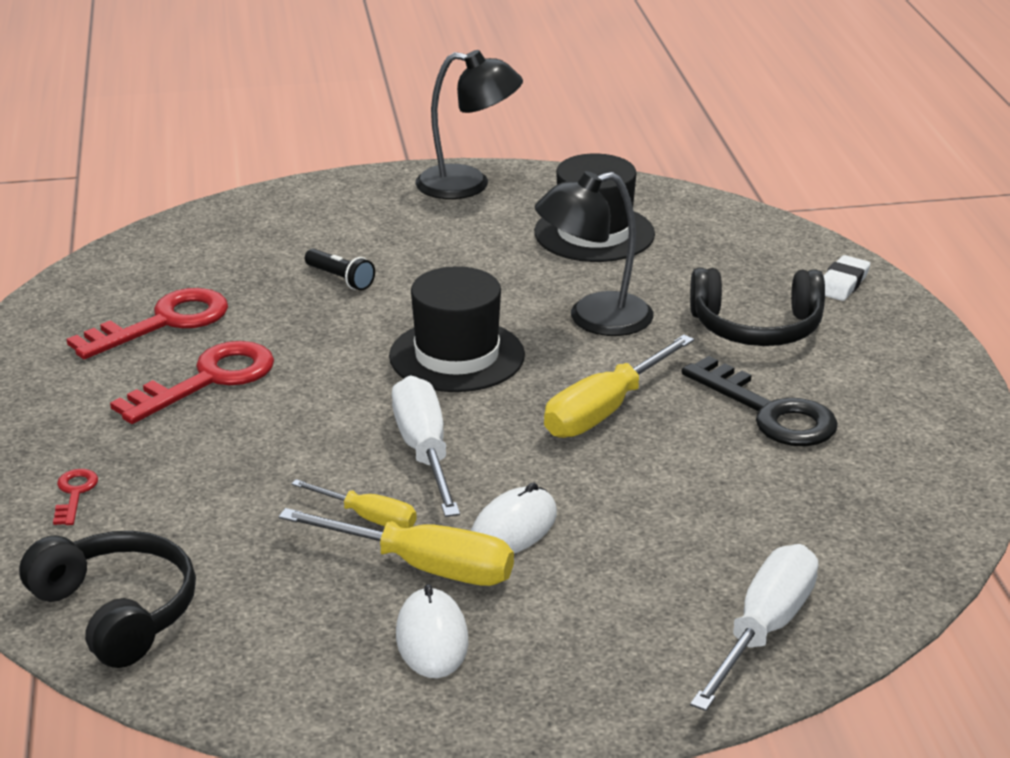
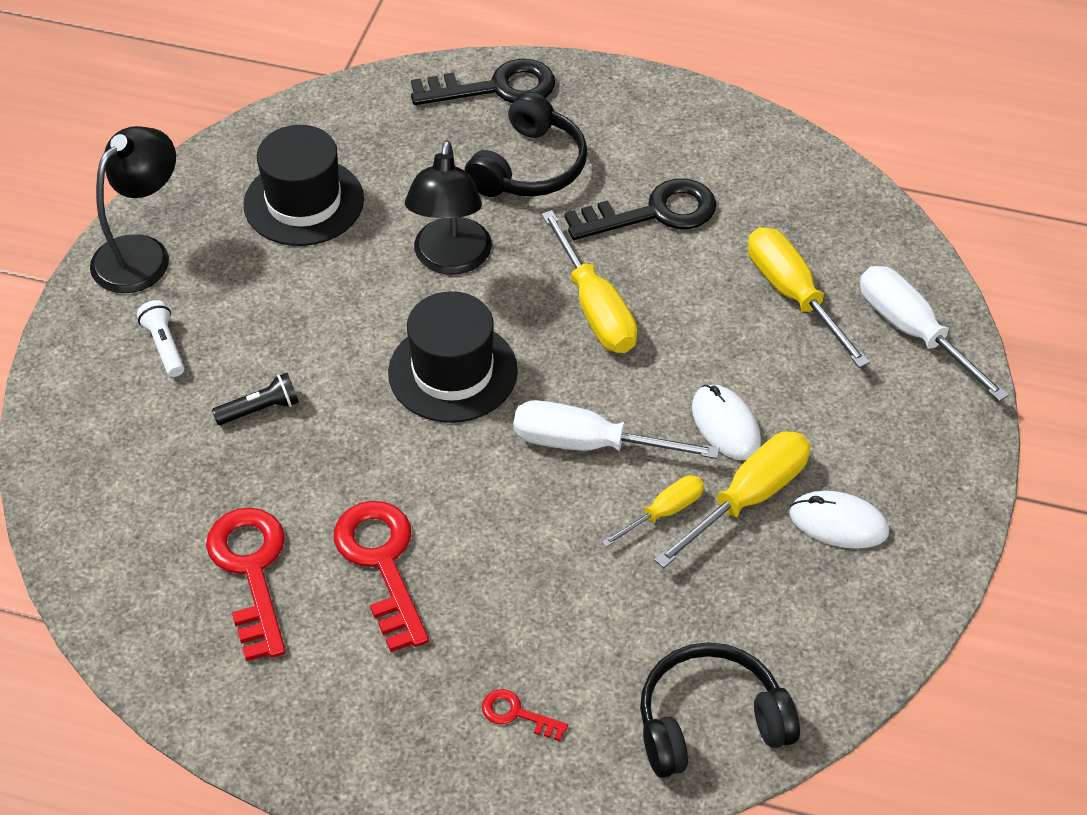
camera: 65 degrees left, 20 degrees up
white eraser [823,255,870,301] -> black key [411,59,555,105]
none -> white flashlight [137,300,184,377]
none -> yellow screwdriver [748,227,870,368]

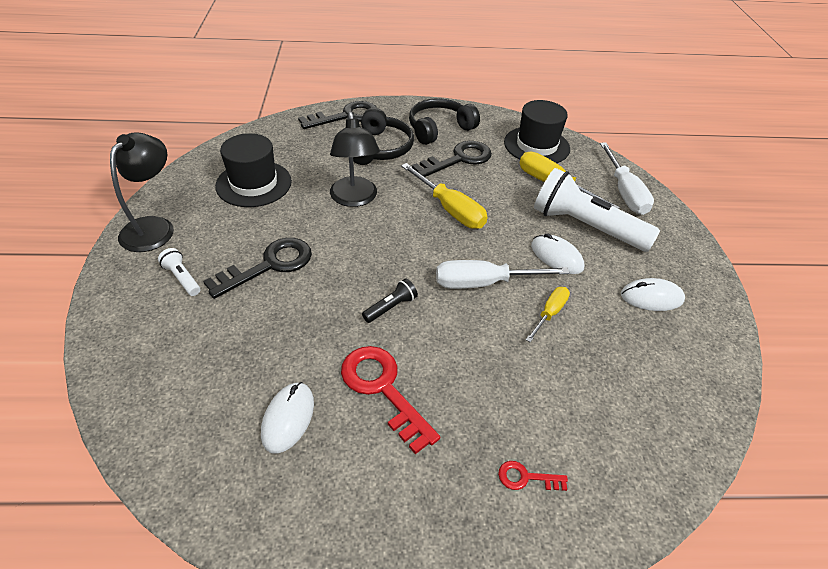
camera: 20 degrees left, 5 degrees down
red key [206,507,286,661] -> white mouse [261,382,314,454]
black flashlight [212,373,299,425] -> black flashlight moved to [362,278,418,323]
black hat [388,291,518,423] -> black hat moved to [504,100,570,163]
black headphones [640,642,800,778] -> black headphones moved to [409,98,480,145]
yellow screwdriver [654,431,810,568] -> none
white screwdriver [860,266,1009,402] -> white screwdriver turned 135 degrees counterclockwise [600,142,654,215]
none -> black key [203,238,312,299]
none -> white flashlight [534,168,660,252]

